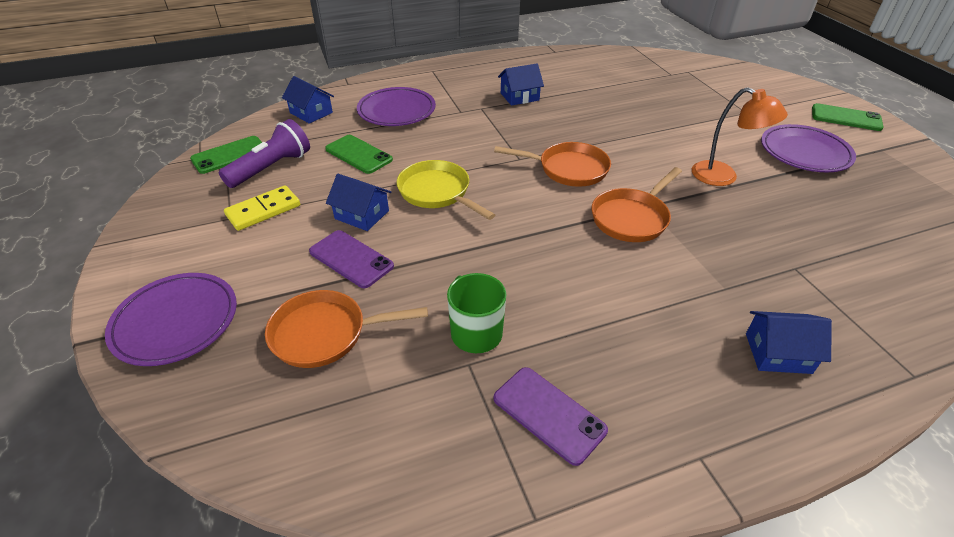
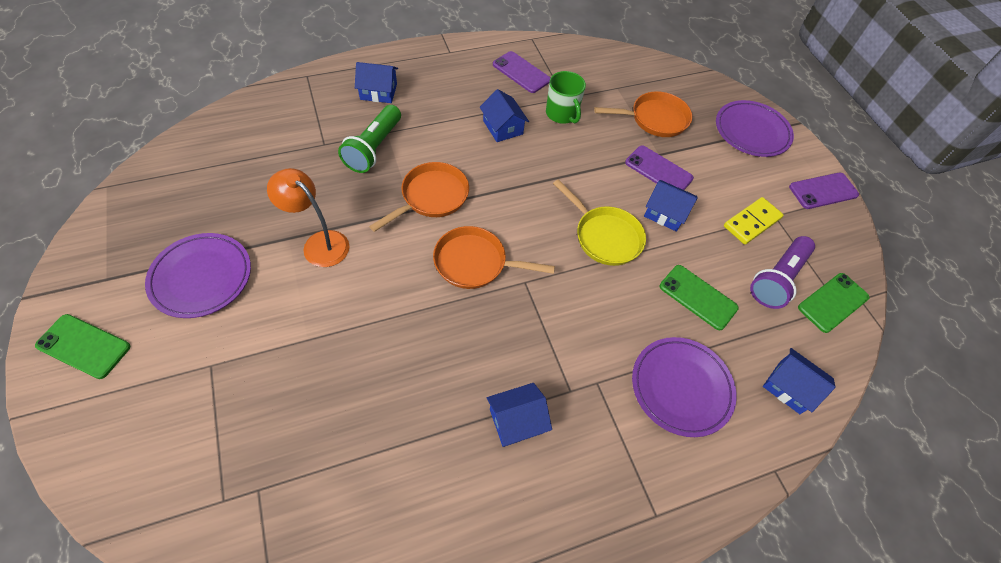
camera: 175 degrees right, 15 degrees up
none -> green flashlight [338,105,401,173]
none -> blue house [480,89,529,142]
none -> purple phone [789,173,859,209]

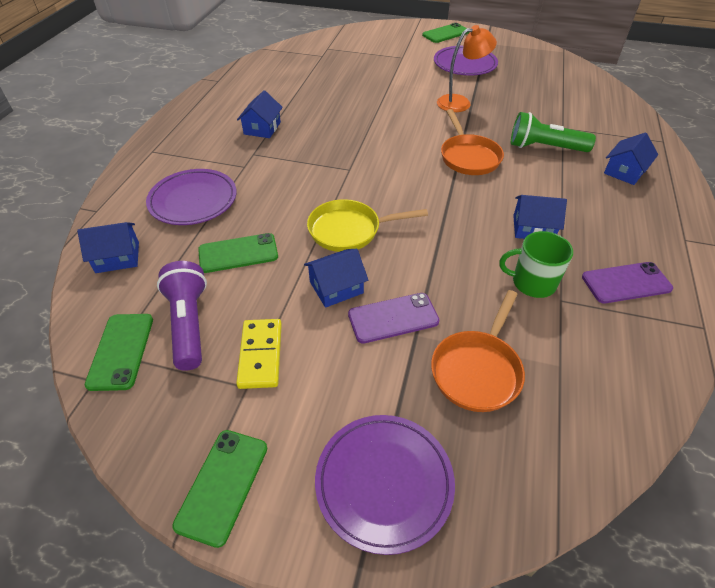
camera: 130 degrees right, 10 degrees down
green flashlight [338,105,401,173] -> green flashlight turned 45 degrees counterclockwise [511,112,596,152]
orange pan [433,226,555,289] -> none
purple phone [789,173,859,209] -> green phone [172,430,267,548]

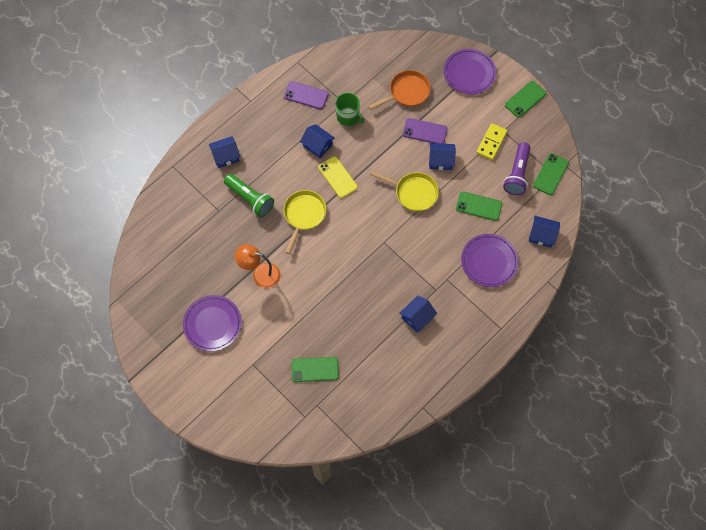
camera: 150 degrees left, 20 degrees up
green phone [422,23,470,43] -> green phone moved to [291,357,339,382]
orange pan [441,109,504,175] -> yellow pan [284,190,326,254]
none -> yellow phone [318,157,358,198]

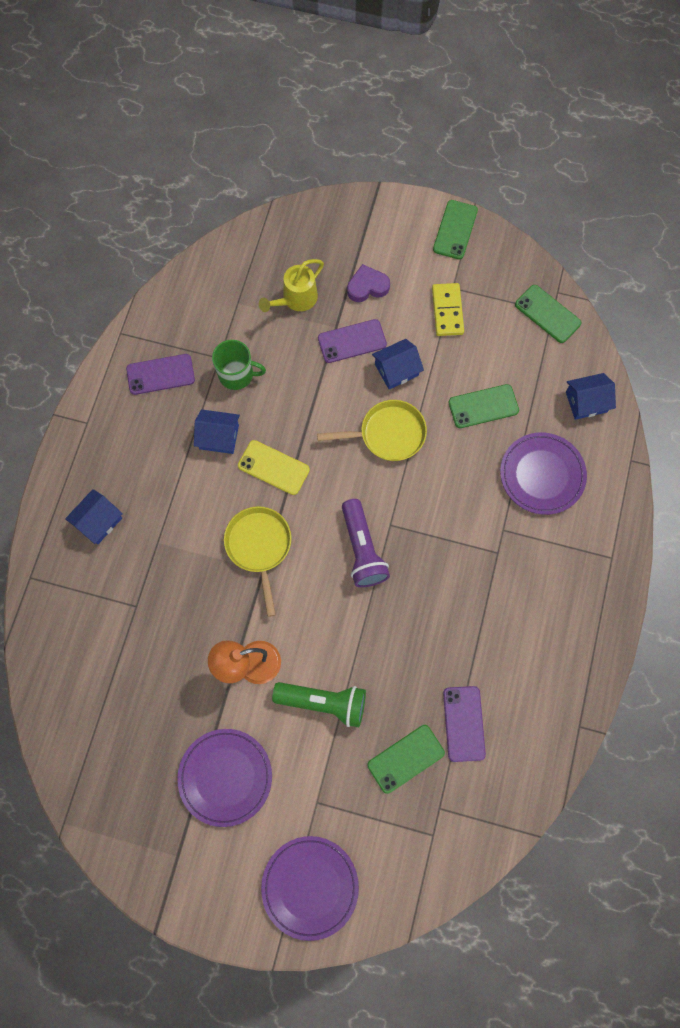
camera: 30 degrees left, 5 degrees up
green flashlight [224,174,274,217] -> green flashlight moved to [272,682,366,727]
orange pan [368,70,431,110] -> yellow watering can [259,259,324,312]
blue house [399,295,437,332] -> none
purple plate [444,49,497,94] -> purple plate moved to [261,836,359,941]
purple flashlight [503,142,531,195] -> purple flashlight moved to [342,499,390,587]
green phone [533,153,569,195] -> green phone turned 45 degrees counterclockwise [515,285,581,343]
none -> purple heart [347,264,390,302]
none -> purple phone [443,686,486,762]

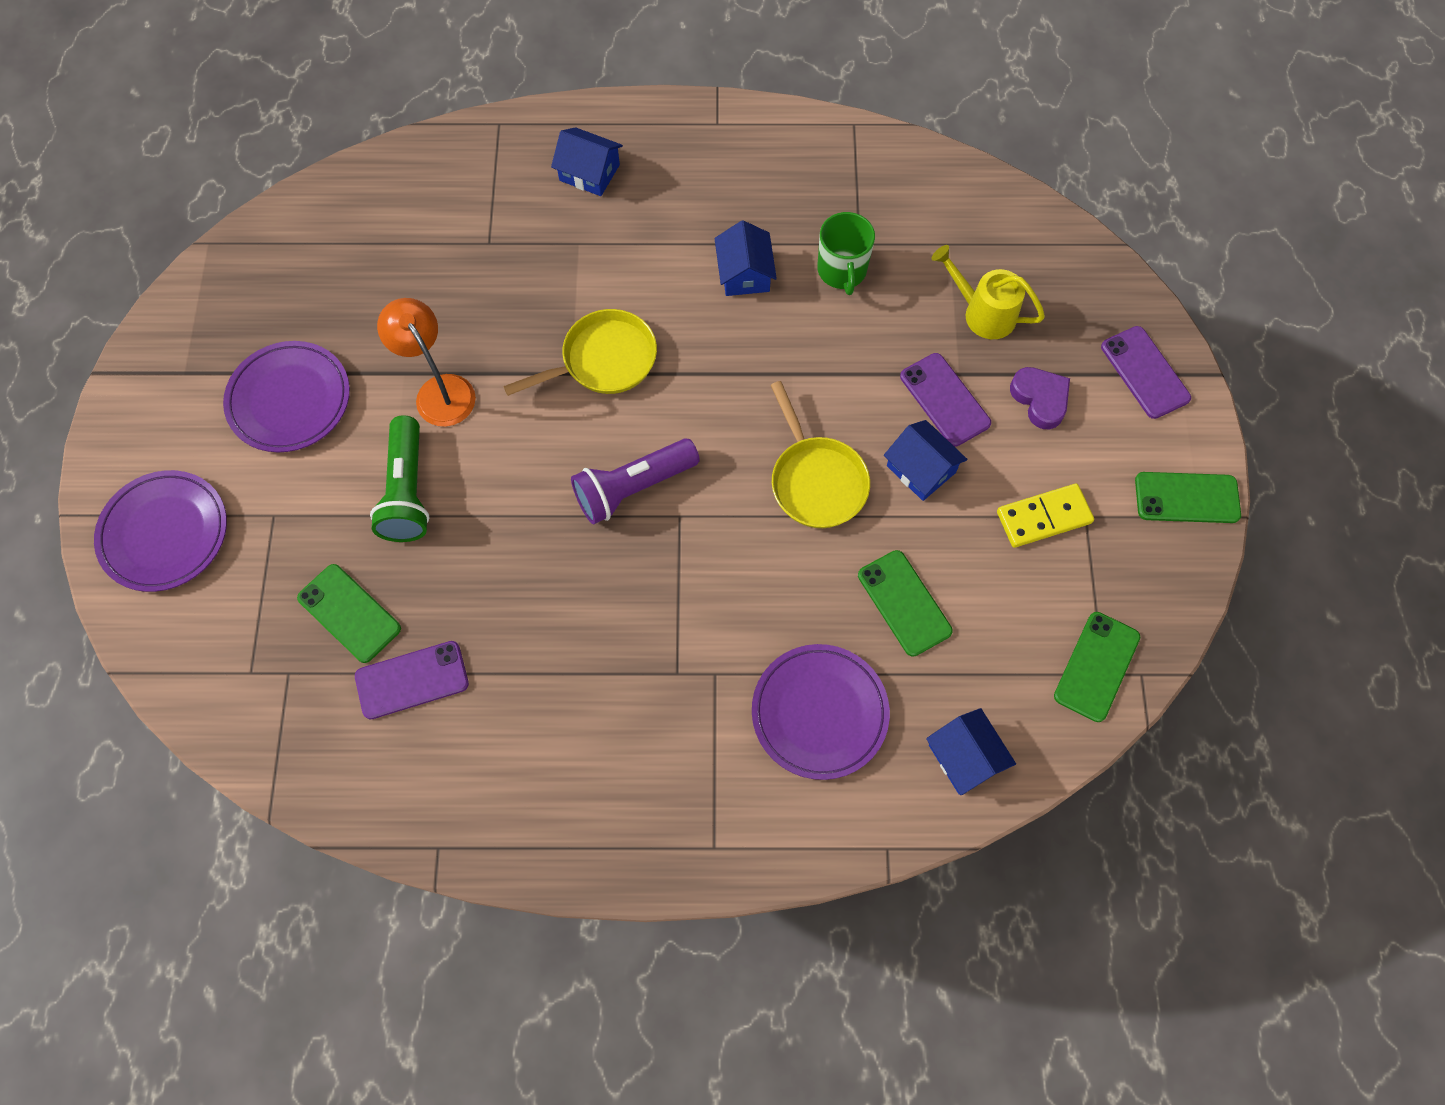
camera: 75 degrees right, 5 degrees down
purple phone [126,354,195,395] -> purple phone moved to [1101,326,1191,419]
yellow phone [238,440,310,495] -> none

